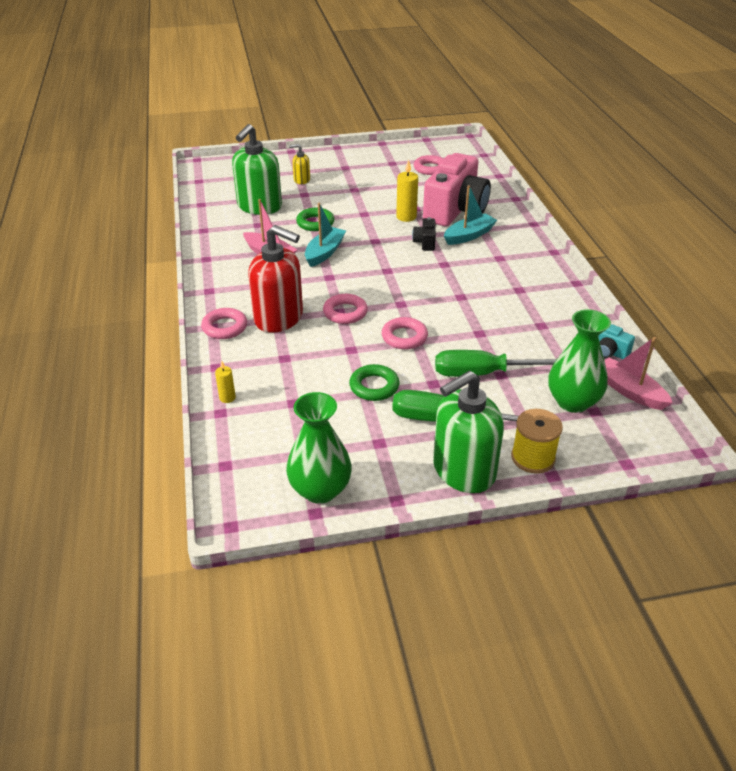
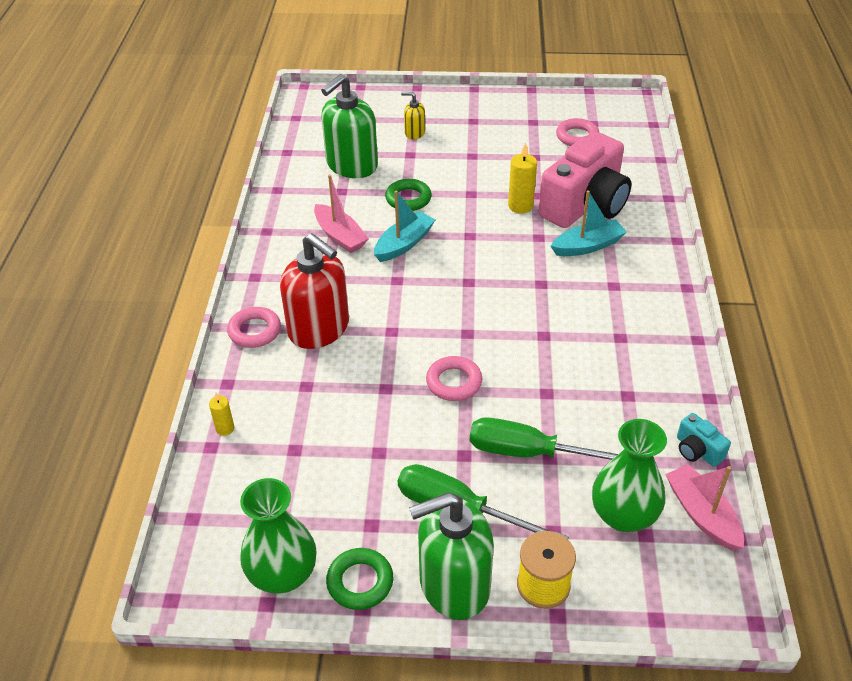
camera: 15 degrees right, 5 degrees up
pink ring [323,294,368,324] -> none
green ring [349,364,399,401] -> green ring moved to [326,548,393,610]
black camera [412,217,436,251] -> none

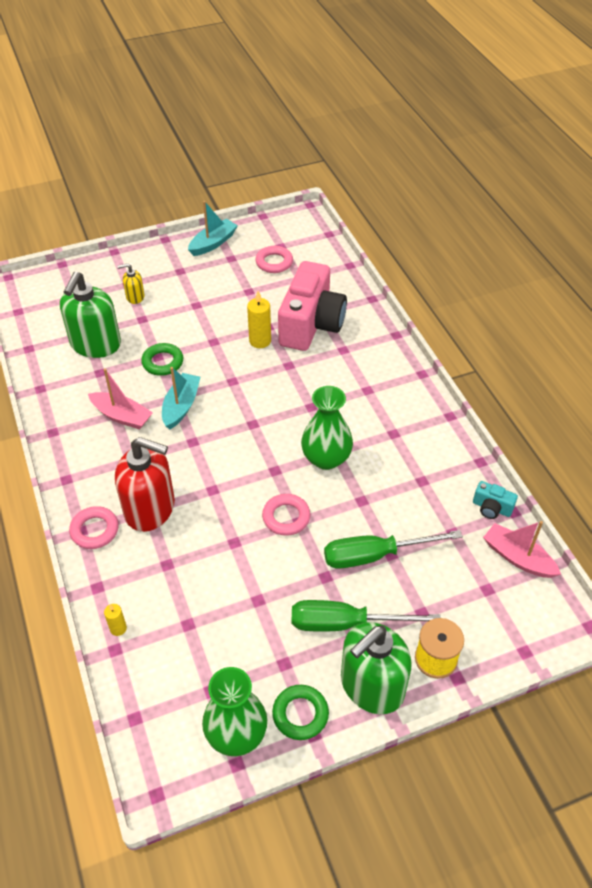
camera: 25 degrees left, 5 degrees up
turquoise boat [551,190,627,256] -> turquoise boat moved to [188,201,238,256]
green vase [592,419,667,532] -> green vase moved to [301,386,353,470]

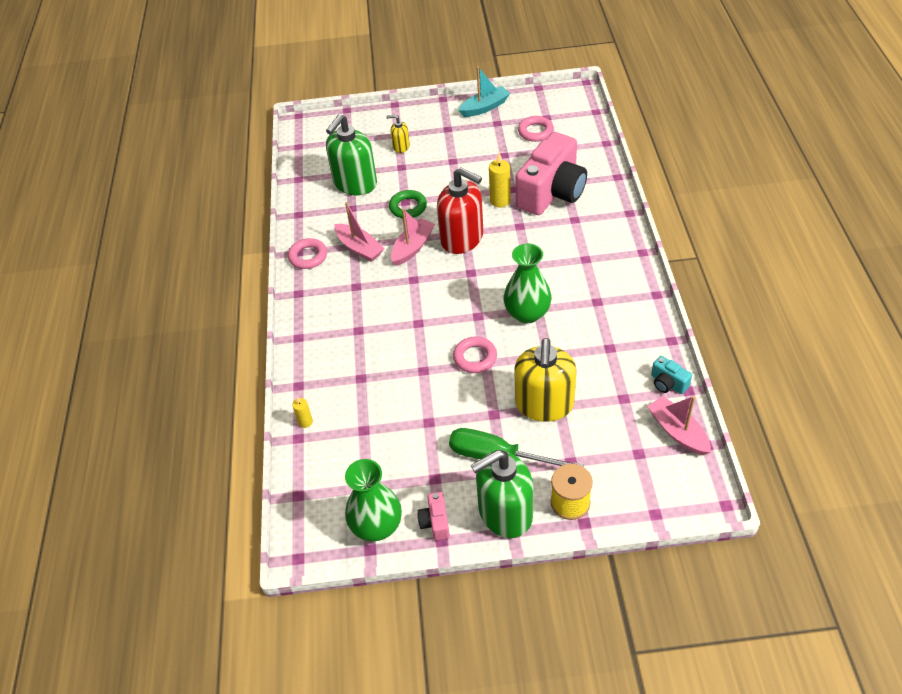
camera: 20 degrees right, 0 degrees up
pink ring [69,506,119,549] -> pink ring moved to [288,238,327,269]
red soap dispenser [115,437,175,532] -> red soap dispenser moved to [437,167,483,254]
turquoise boat [162,367,201,430] -> pink boat [391,209,435,266]
green ring [272,685,329,740] -> pink camera [417,492,450,541]
green screwdriver [324,530,463,569] -> yellow soap dispenser [514,338,576,422]

